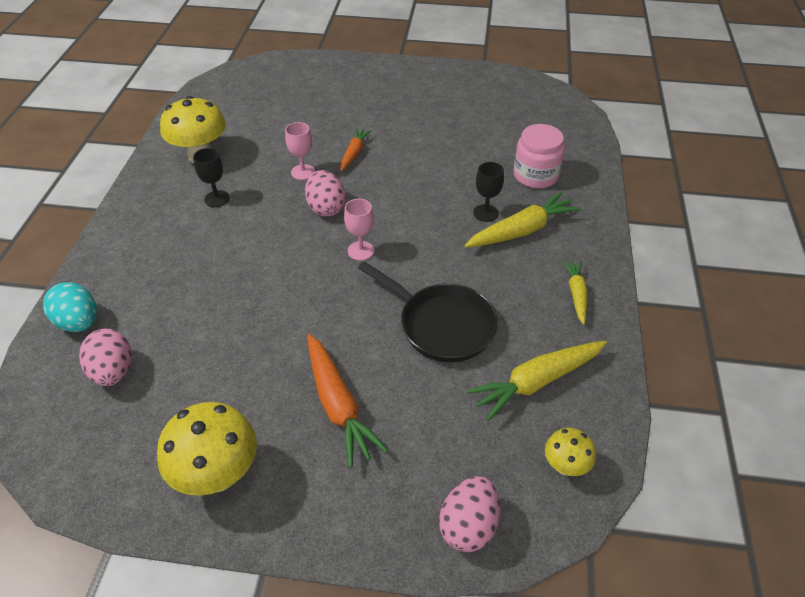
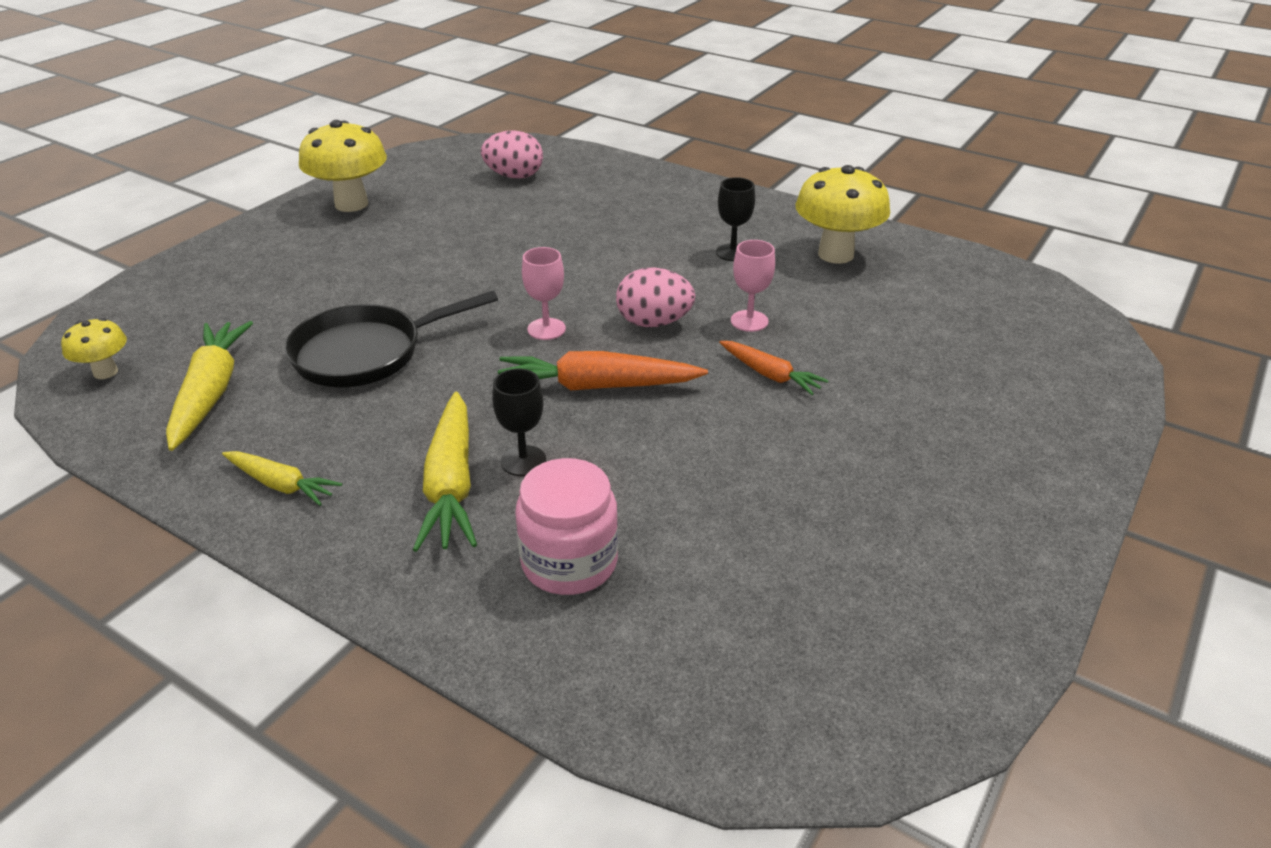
camera: 115 degrees right, 10 degrees down
turquoise egg [43,282,97,332] -> none
orange carrot [307,334,388,468] -> orange carrot moved to [498,351,708,390]
pink egg [439,476,500,552] -> none

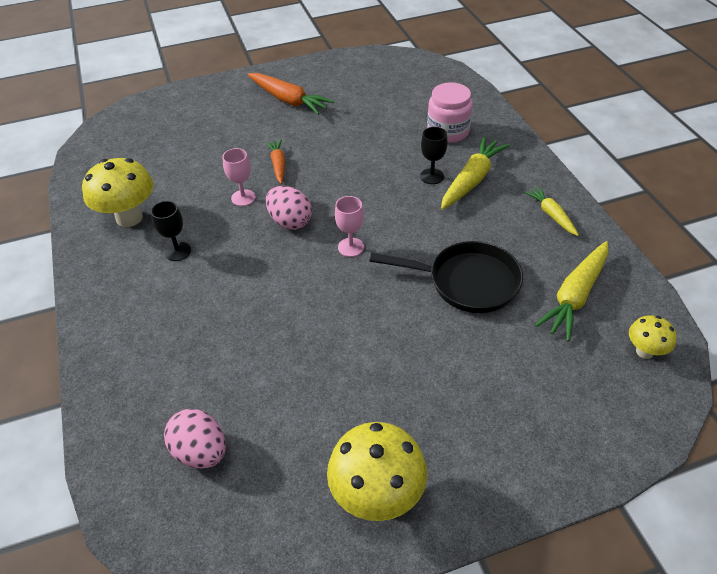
camera: 140 degrees left, 10 degrees up
orange carrot [498,351,708,390] -> orange carrot moved to [248,73,334,115]

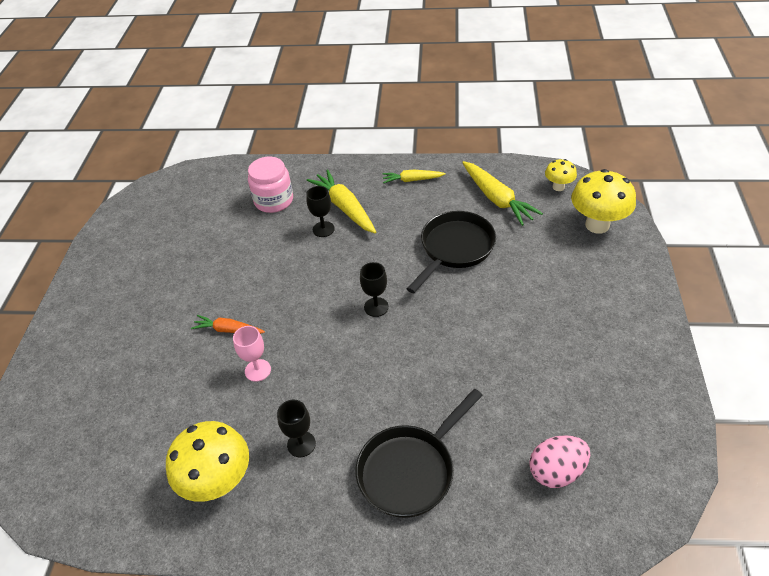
camera: 65 degrees left, 0 degrees up
orange carrot [248,73,334,115] -> none
pink egg [266,186,312,230] -> none
yellow mushroom [327,422,427,521] -> yellow mushroom moved to [571,169,636,233]
pink goblet [335,196,364,257] -> black goblet [360,262,389,317]
none -> black pan [356,389,483,518]

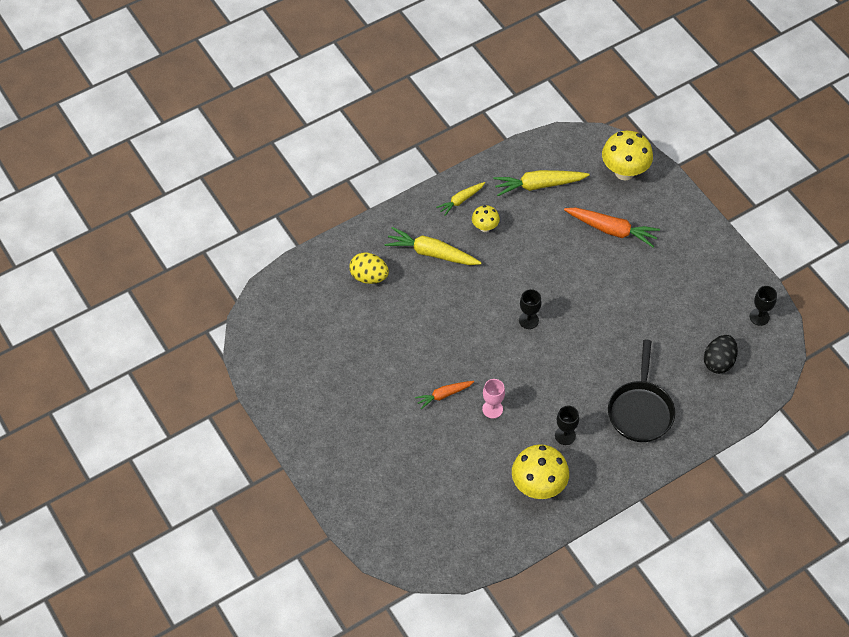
camera: 40 degrees left, 10 degrees up
pink jar [248,157,293,213] -> yellow egg [349,252,389,284]
black goblet [306,186,335,237] -> black goblet moved to [750,286,777,326]
black pan [407,211,496,293] -> none
yellow carrot [462,161,543,226] -> yellow carrot turned 150 degrees clockwise [493,170,590,196]
pink egg [529,435,590,488] -> black egg [704,335,738,374]
yellow mushroom [545,159,577,191] -> yellow mushroom moved to [472,205,500,232]
none -> orange carrot [564,208,660,247]

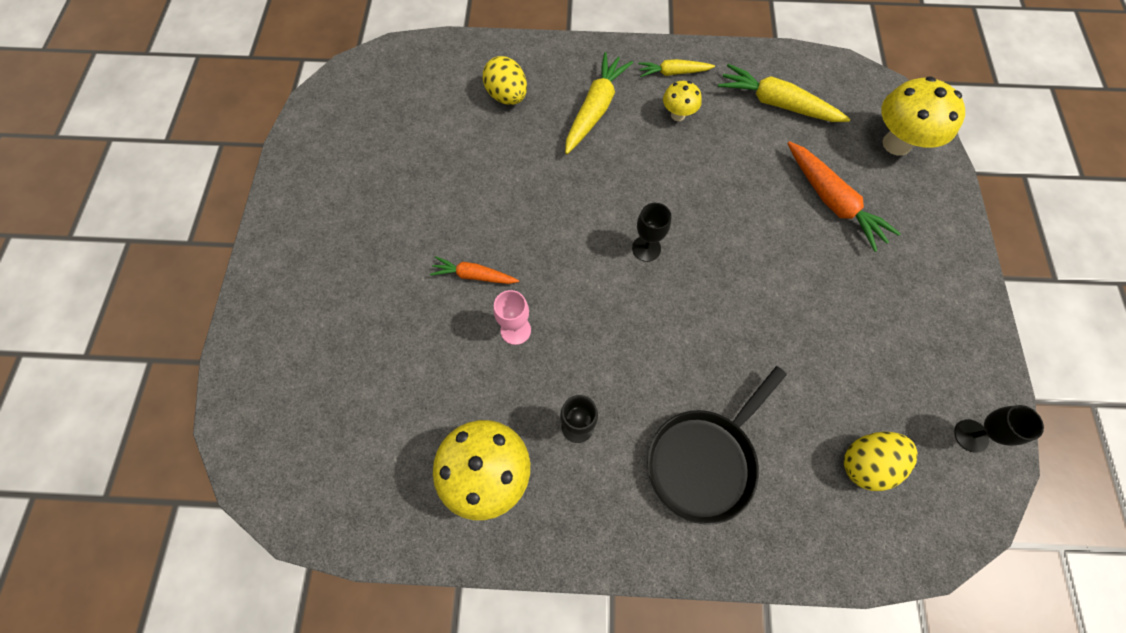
camera: 35 degrees right, 10 degrees up
yellow carrot [385,227,482,265] -> yellow carrot turned 60 degrees clockwise [565,52,633,154]
black egg [704,335,738,374] -> yellow egg [844,432,918,491]

